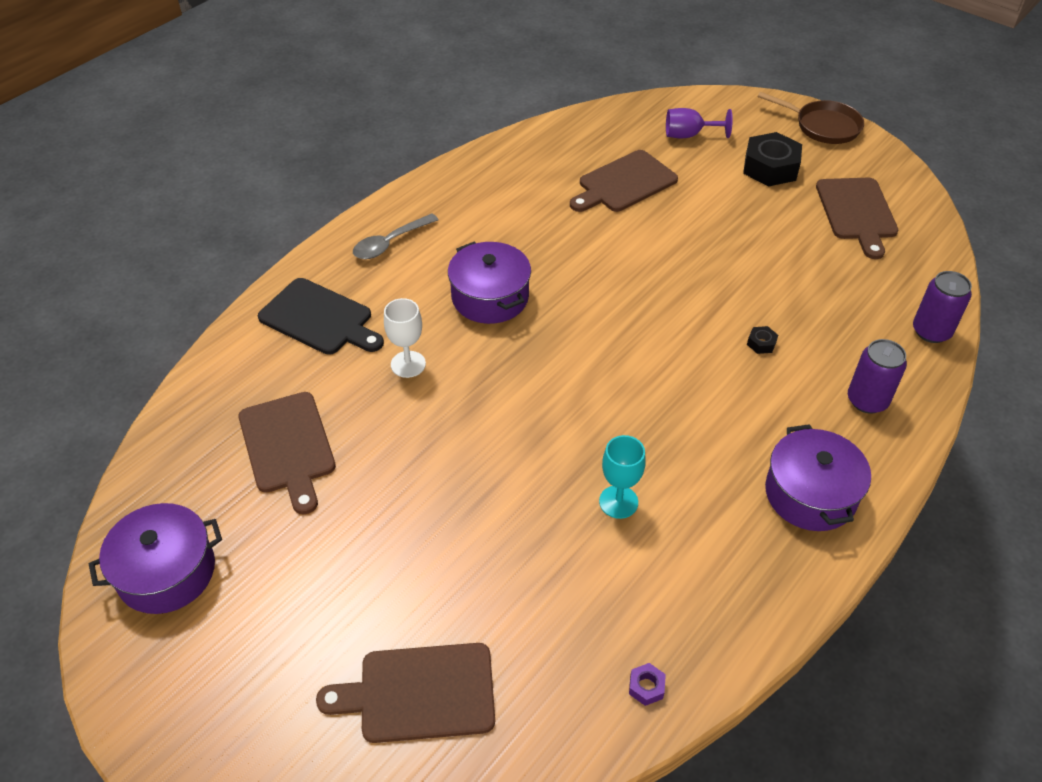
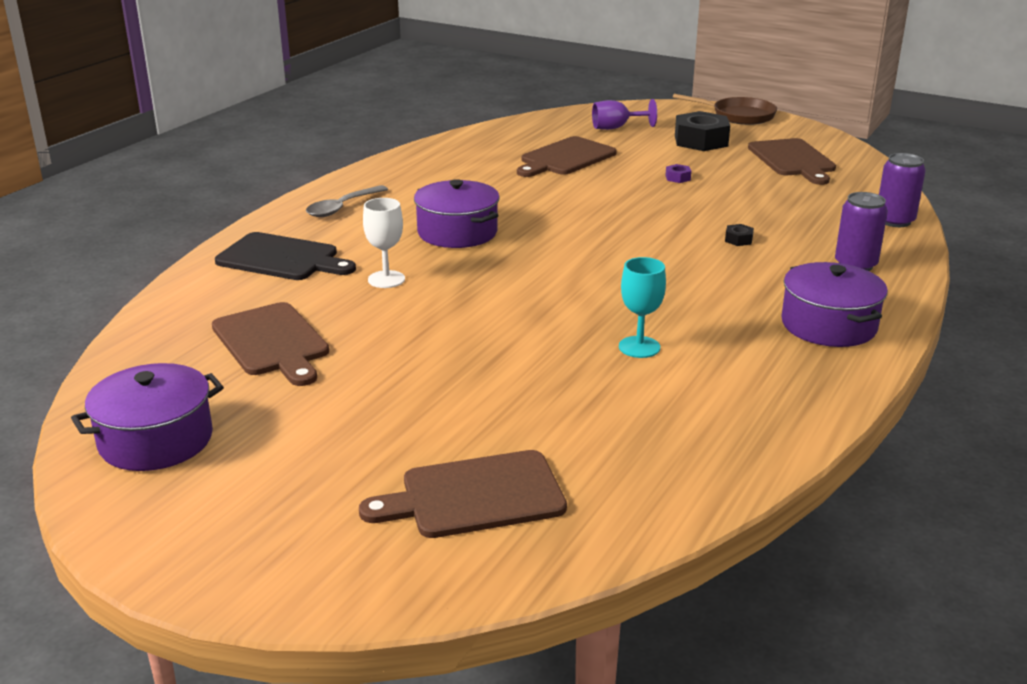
camera: 10 degrees left, 20 degrees down
purple nut [629,663,666,706] -> purple nut moved to [666,164,691,183]

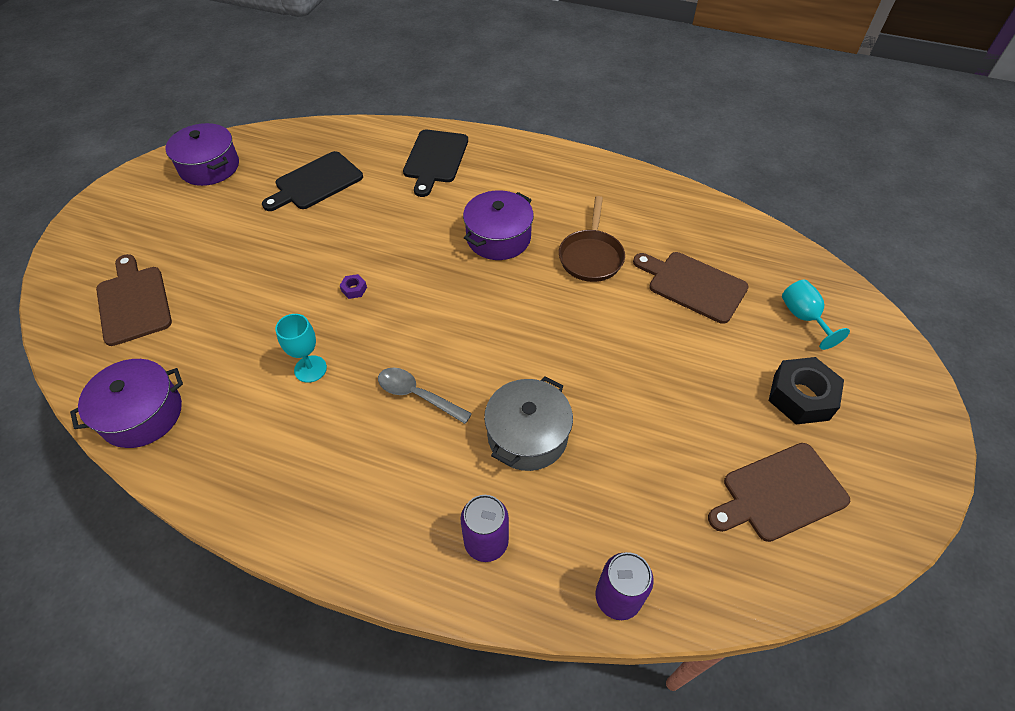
camera: 80 degrees right, 25 degrees up
brown cutting board [212,302,329,386] -> black cutting board [262,151,363,211]
grey spoon [306,185,388,217] -> grey spoon moved to [378,367,472,424]
white goblet [363,198,405,288] -> none
purple goblet [592,99,657,130] -> turquoise goblet [782,280,850,350]
purple nut [666,164,691,183] -> purple nut moved to [340,274,367,299]
brown pan [673,94,777,125] -> brown pan moved to [559,196,625,282]
black nut [725,224,754,246] -> grey pot [484,376,573,471]
purple pot [781,262,888,347] -> purple pot moved to [70,359,183,448]

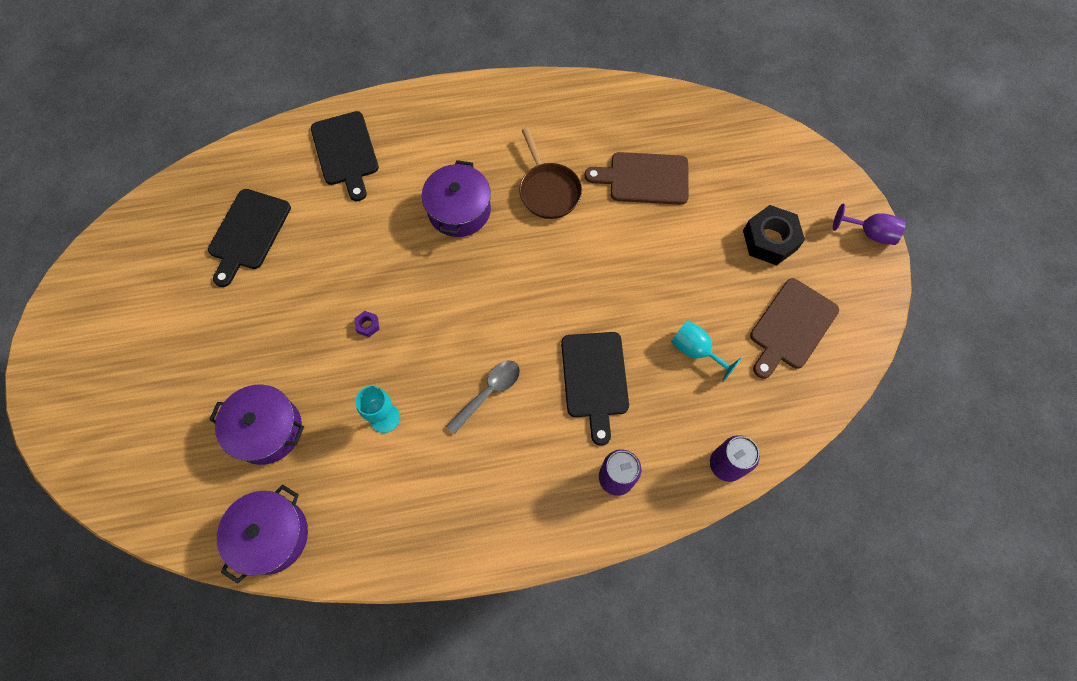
camera: 30 degrees left, 15 degrees up
brown cutting board [96,254,172,346] -> none
purple pot [166,123,239,186] -> purple pot moved to [209,385,304,465]
grey spoon [378,367,472,424] -> grey spoon turned 135 degrees clockwise [446,360,520,434]
grey pot [484,376,573,471] -> black cutting board [561,332,629,446]
turquoise goblet [782,280,850,350] -> turquoise goblet moved to [671,320,742,382]
none -> purple goblet [833,204,906,245]

